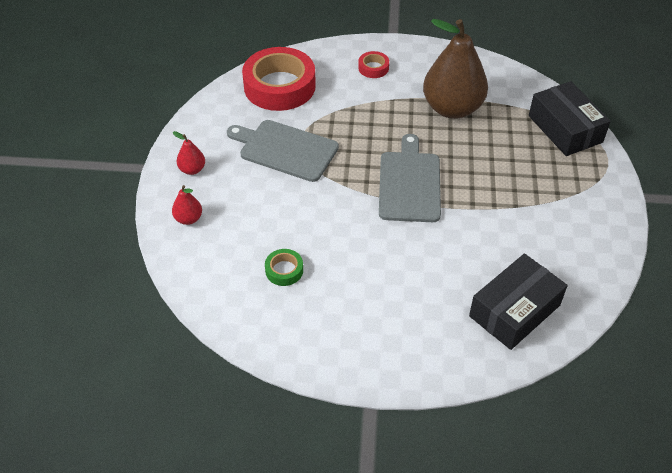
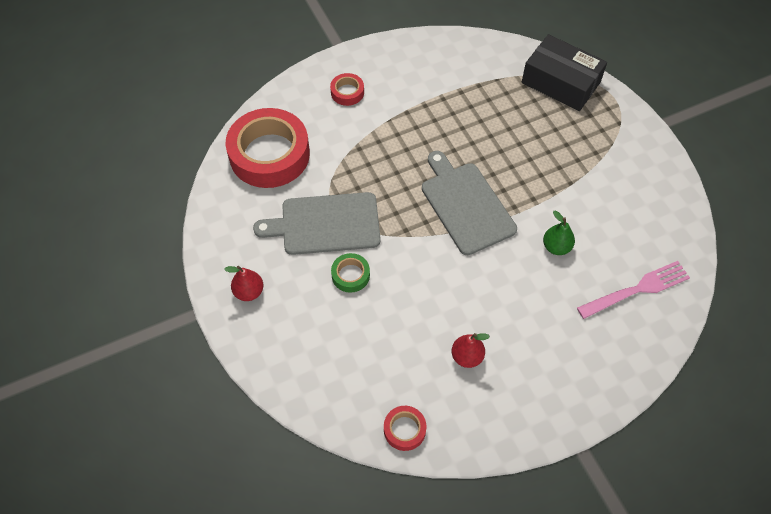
camera: 30 degrees left, 10 degrees up
red pear [172,185,202,225] -> red pear moved to [452,333,490,368]
green tape [265,249,303,286] -> green tape moved to [331,253,370,293]
brown pear [423,19,488,119] -> none
black box [469,253,568,350] -> pink fork [577,261,690,319]
none -> red tape [384,406,426,451]
none -> green pear [543,210,575,255]

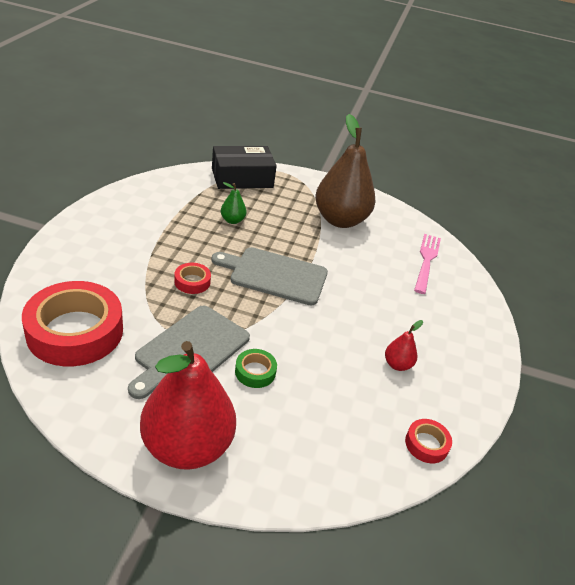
camera: 55 degrees left, 20 degrees down
red pear [224,266,263,301] -> red pear [140,341,236,470], size x2.38
red tape [330,73,364,106] -> red tape moved to [174,263,211,294]
green pear [543,210,575,255] -> green pear moved to [221,182,246,224]
none -> brown pear [315,114,375,228]

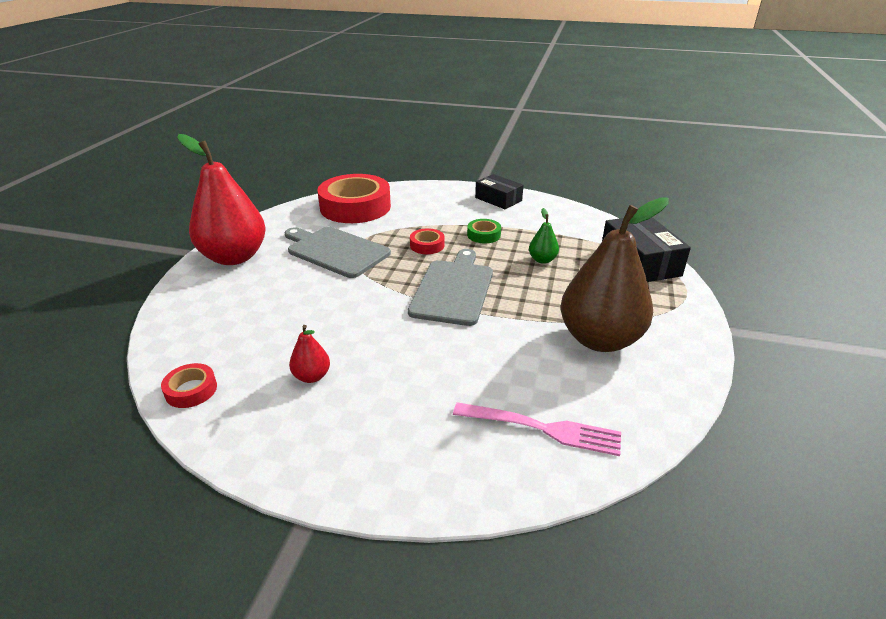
camera: 95 degrees right, 5 degrees down
green tape [235,349,277,388] -> green tape moved to [467,219,501,243]
none -> black box [475,174,524,209]

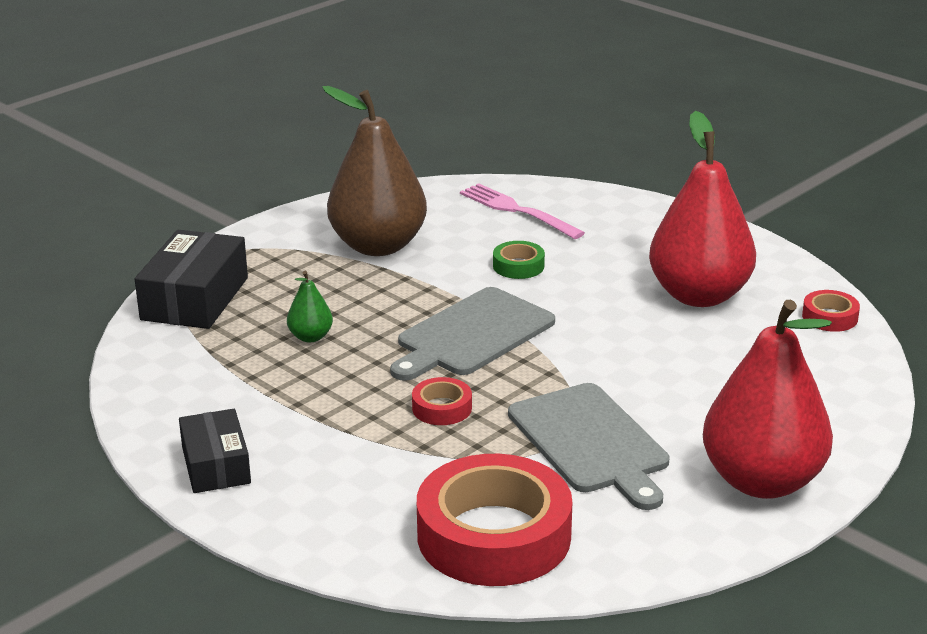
camera: 150 degrees left, 5 degrees down
red pear [289,325,330,383] -> red pear [649,111,756,307], size x2.38
green tape [467,219,501,243] -> green tape moved to [493,241,545,279]

